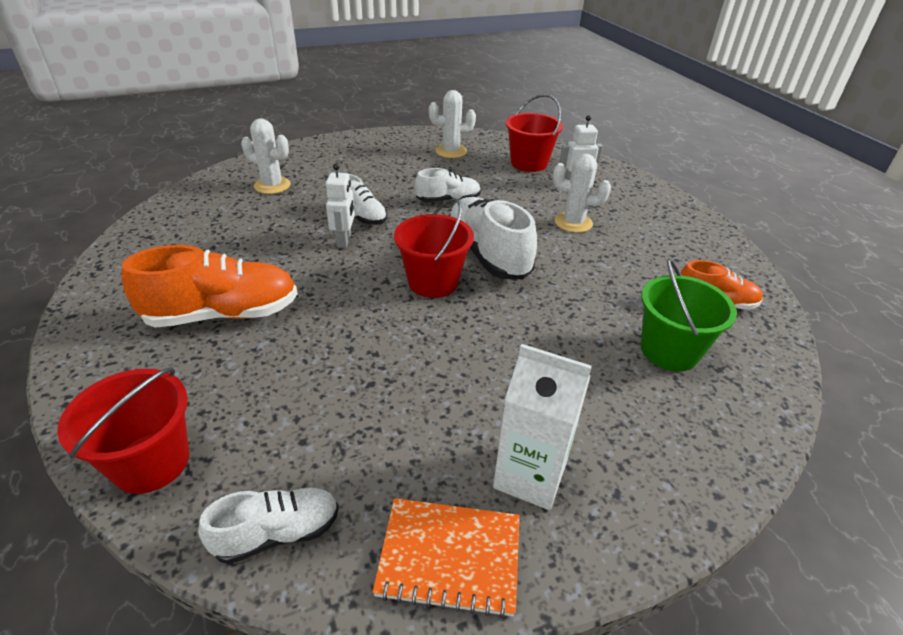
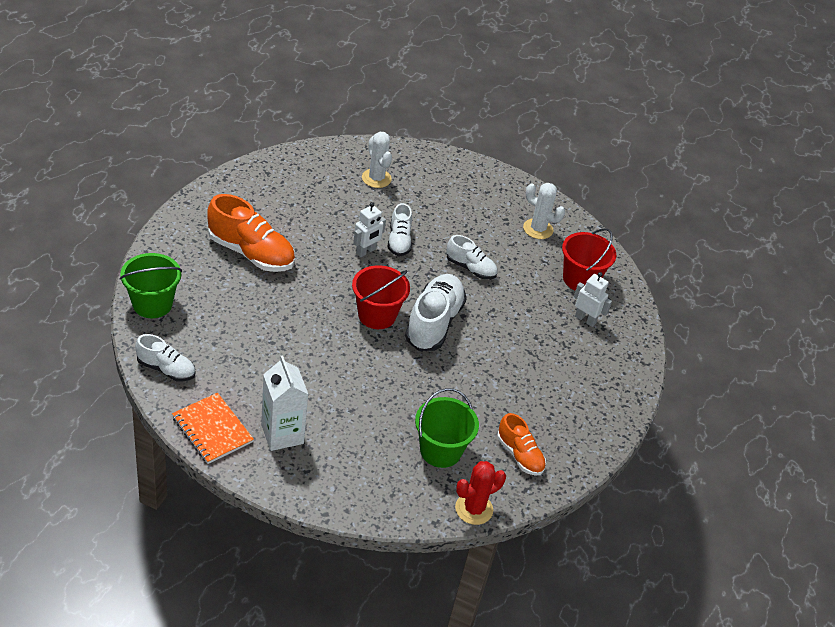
camera: 40 degrees right, 5 degrees up
red bucket [57,367,189,494] -> green bucket [120,253,182,318]
white cactus [553,154,611,233] -> none
none -> red cactus [455,461,506,525]

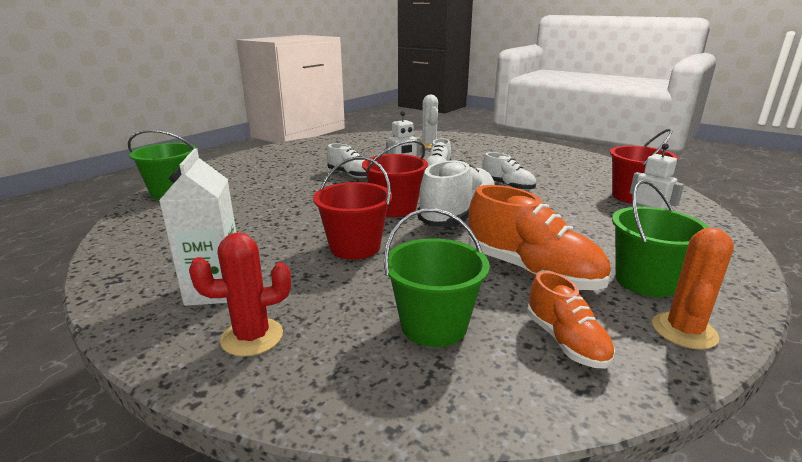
camera: 20 degrees right, 20 degrees down
white shoe [135,334,195,382] -> white shoe moved to [327,143,367,178]
orange notebook [172,393,254,464] -> none
orange shoe [207,194,295,272] -> orange shoe moved to [468,185,611,290]
red cactus [455,461,506,525] -> red cactus moved to [189,233,291,357]
white cactus [523,183,565,239] -> none
none -> red bucket [313,156,392,260]
none -> green bucket [612,180,710,297]
none -> orange cactus [652,228,734,350]

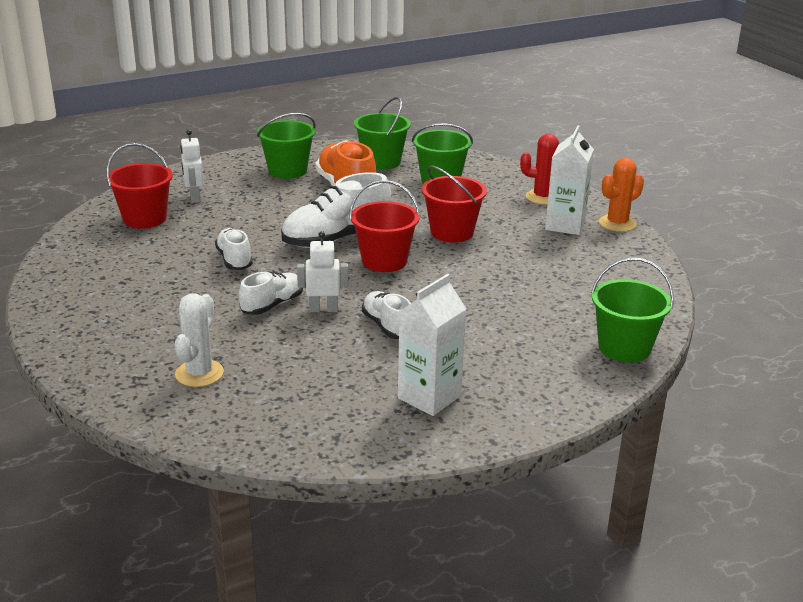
camera: 155 degrees left, 5 degrees up
orange shoe [527,271,615,369] -> green bucket [354,97,411,170]
orange cactus [652,228,734,350] -> orange cactus moved to [599,158,644,232]
none -> white carton [398,274,466,416]

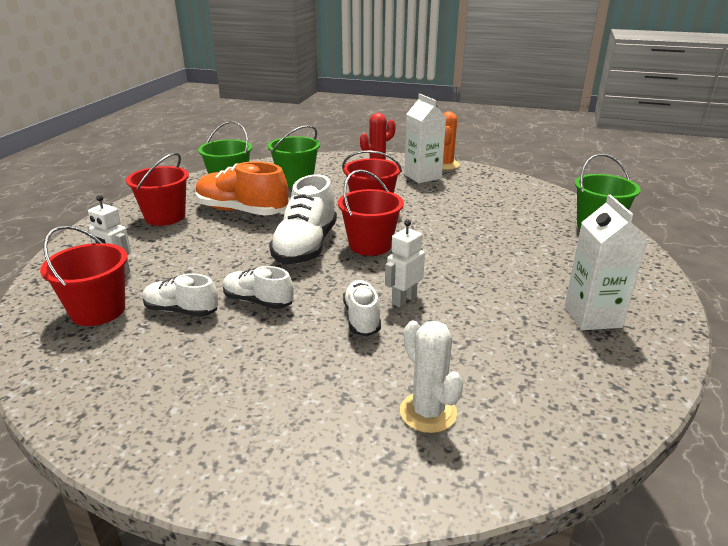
camera: 45 degrees left, 0 degrees up
green bucket [257,113,316,179] -> red bucket [126,153,189,226]
white shoe [362,291,411,339] -> white shoe moved to [142,274,218,317]

